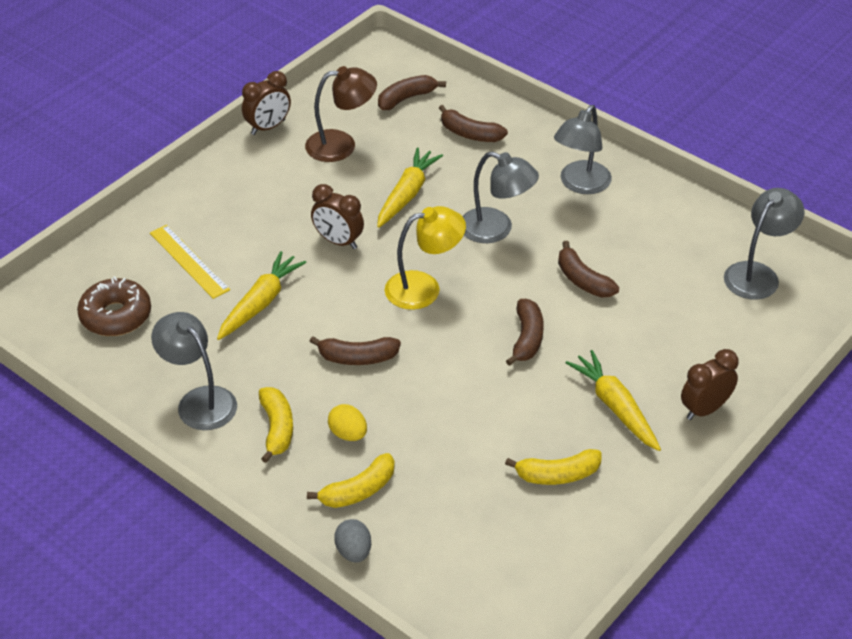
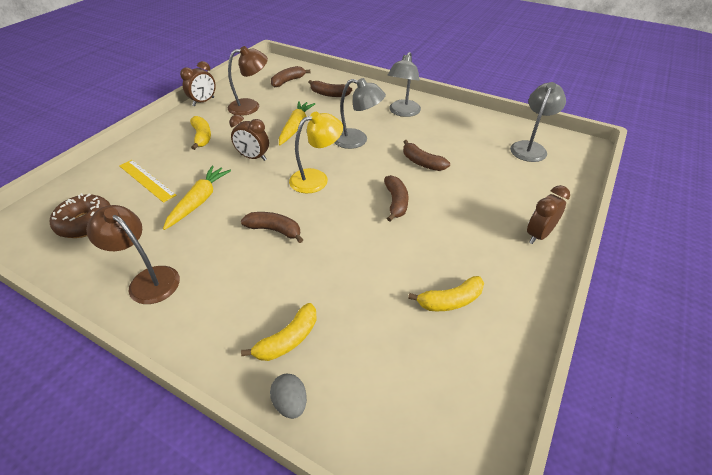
camera: 10 degrees left, 0 degrees up
grey lamp [151,312,237,430] -> brown lamp [86,205,180,304]
yellow banana [259,387,293,463] -> yellow banana moved to [190,116,211,150]
brown banana [310,336,401,365] -> brown banana turned 150 degrees counterclockwise [241,212,303,243]
yellow egg [328,404,367,441] -> none
yellow carrot [565,350,661,451] -> none

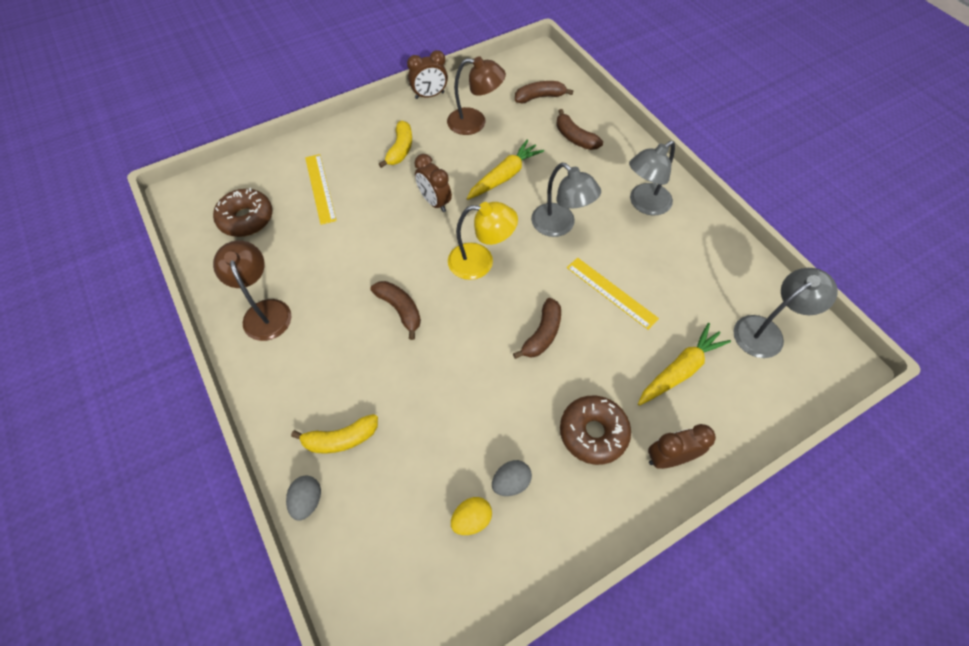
camera: 30 degrees right, 15 degrees up
yellow carrot [163,166,231,230] -> yellow carrot moved to [638,323,731,406]
brown banana [403,140,450,171] -> yellow ruler [567,258,659,330]
yellow banana [408,276,484,311] -> grey egg [492,460,532,496]
none -> yellow egg [451,497,492,535]
none -> brown donut [560,396,631,465]

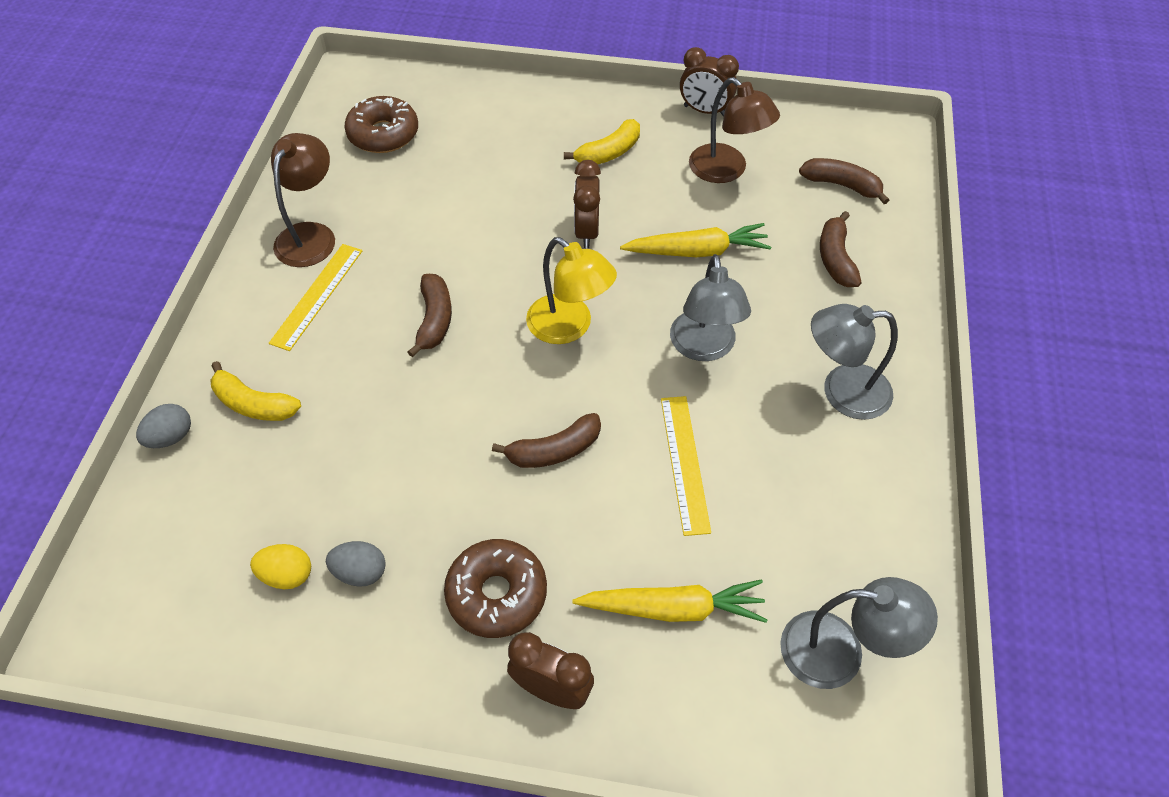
camera: 40 degrees right, 5 degrees down
yellow ruler [305,154,337,225] -> yellow ruler moved to [269,244,362,351]

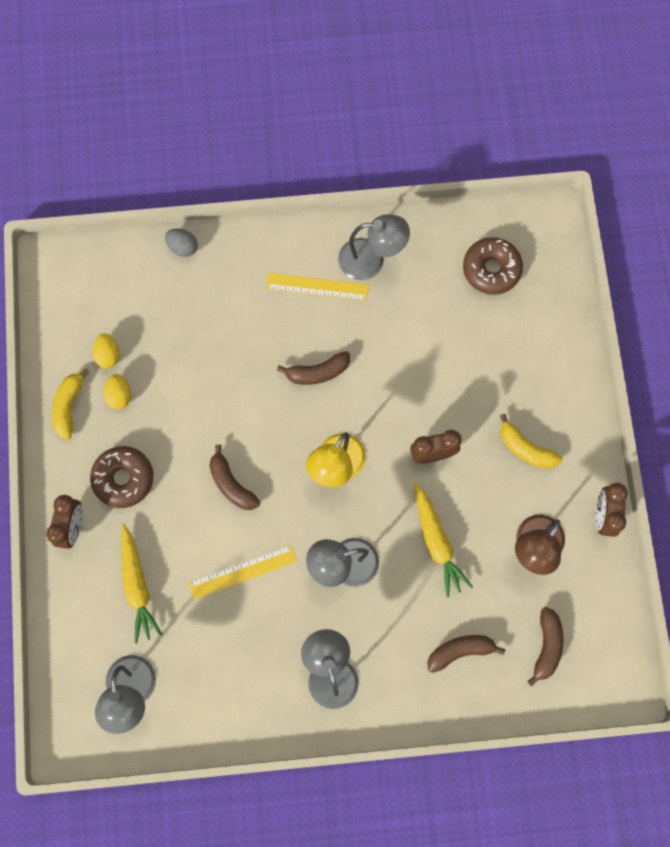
camera: 75 degrees right, 20 degrees up
yellow banana [210,361,301,421] -> yellow banana moved to [52,368,90,440]
brown lamp [271,133,335,267] -> grey lamp [338,214,410,280]
grey egg [326,541,386,587] -> yellow egg [104,374,131,410]

